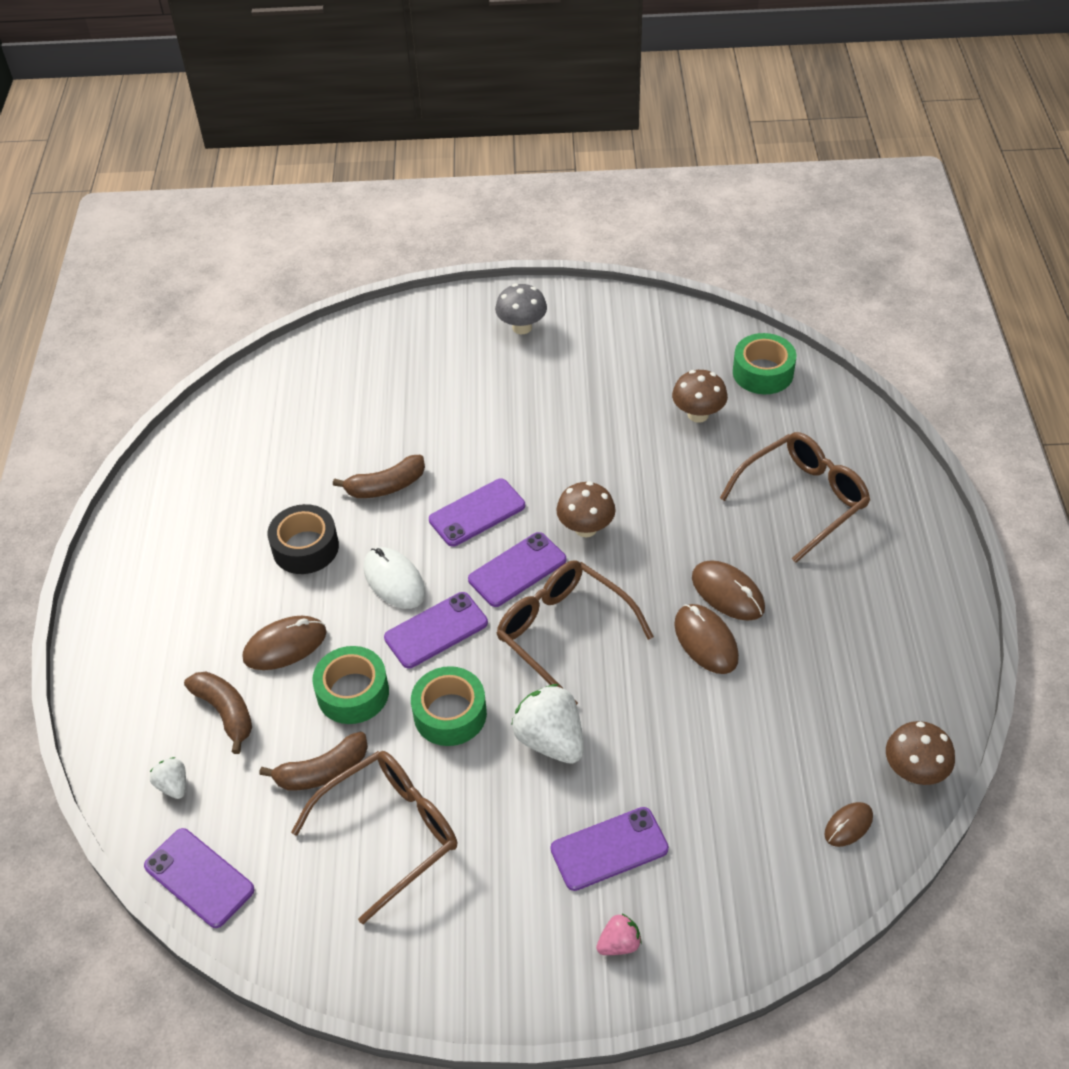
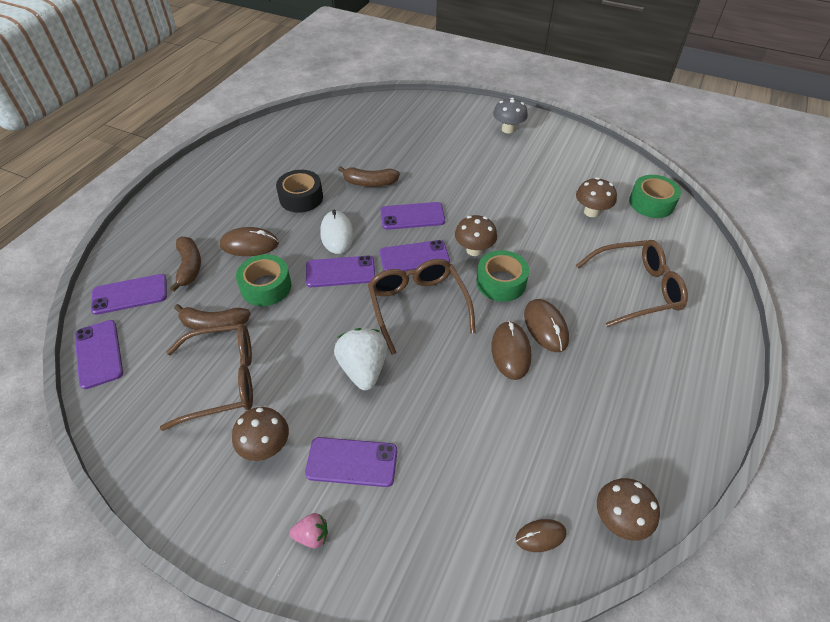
camera: 25 degrees right, 0 degrees up
white strawberry [150,757,186,799] -> purple phone [91,274,167,315]
green tape [411,666,487,746] -> green tape moved to [476,250,529,302]
none -> brown mushroom [232,407,289,461]

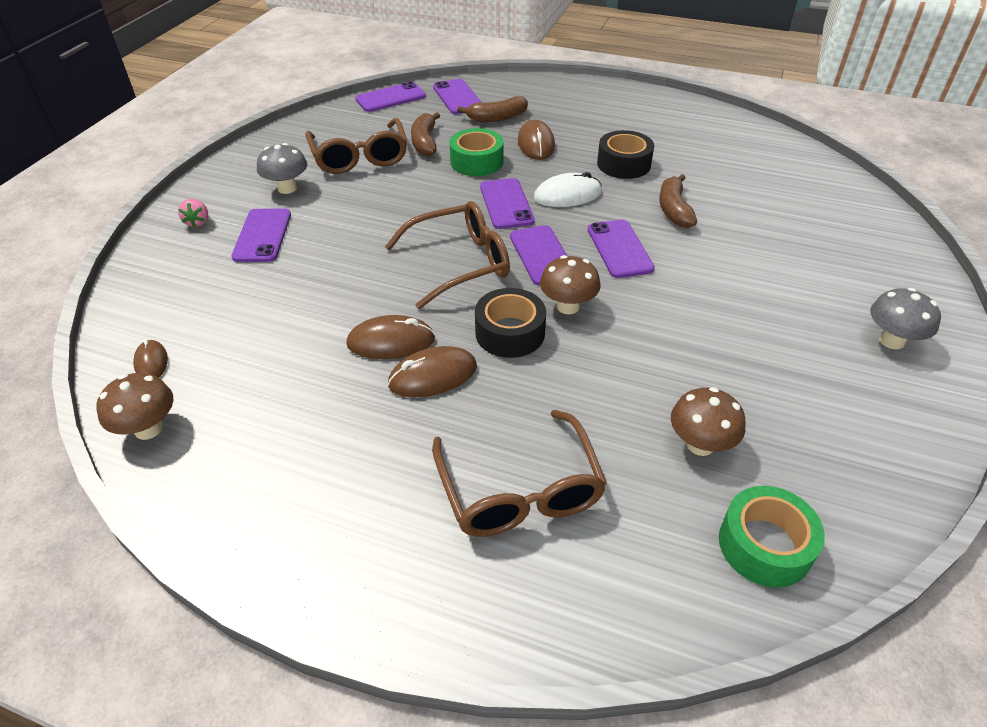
camera: 85 degrees right, 5 degrees down
brown mushroom [232,407,289,461] -> grey mushroom [257,143,307,194]
white strawberry [334,328,387,390] -> none
green tape [476,250,529,302] -> black tape [475,288,546,358]

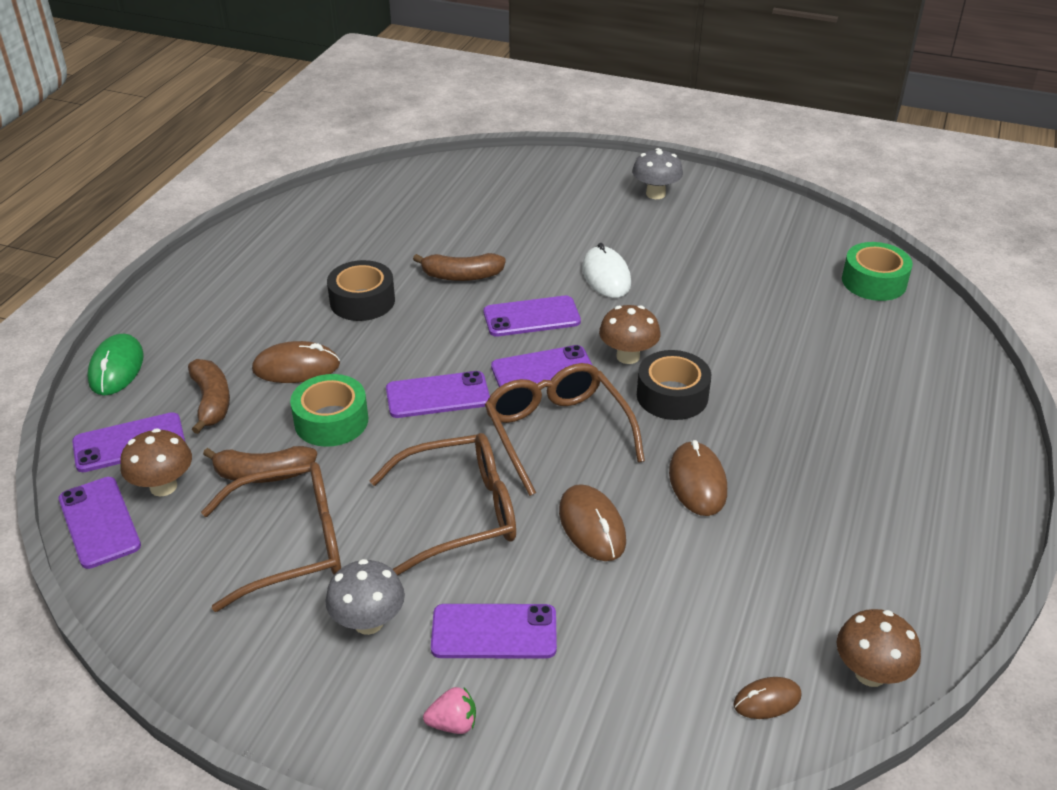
camera: 90 degrees left, 5 degrees down
brown mouse [388,346,477,397] -> brown mouse moved to [559,484,626,561]
brown glasses [432,410,607,537] -> brown glasses moved to [370,433,516,576]
white mouse [534,172,602,207] -> white mouse moved to [582,243,631,298]
brown mushroom [671,387,746,456] -> brown mushroom moved to [120,428,192,497]
none -> green mouse [87,334,144,396]

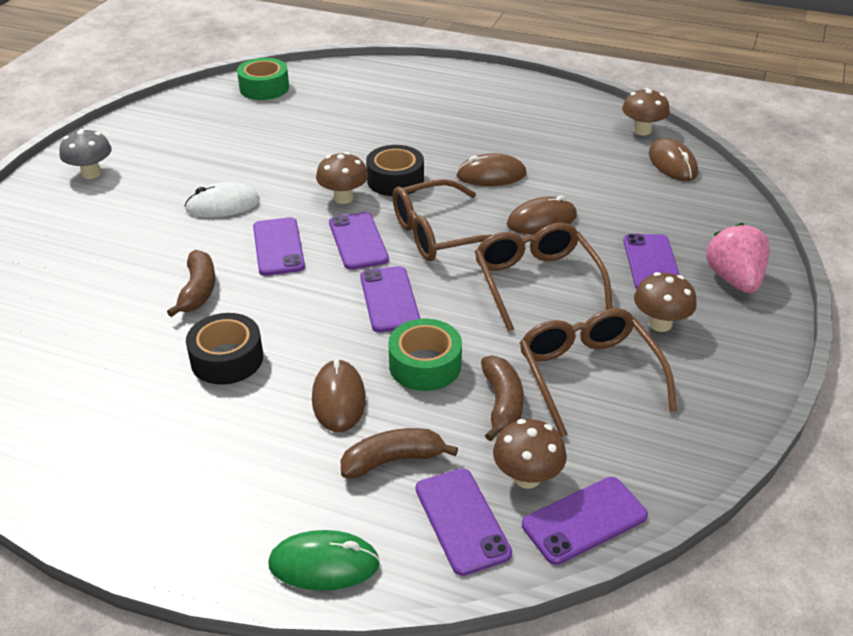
camera: 90 degrees left, 0 degrees up
grey mushroom [325,559,405,635] -> brown mushroom [634,272,697,332]
pink strawberry [423,687,476,734] -> pink strawberry [706,223,770,293], size x1.95
brown mouse [733,677,802,719] -> brown mouse [649,138,698,181], size x1.62

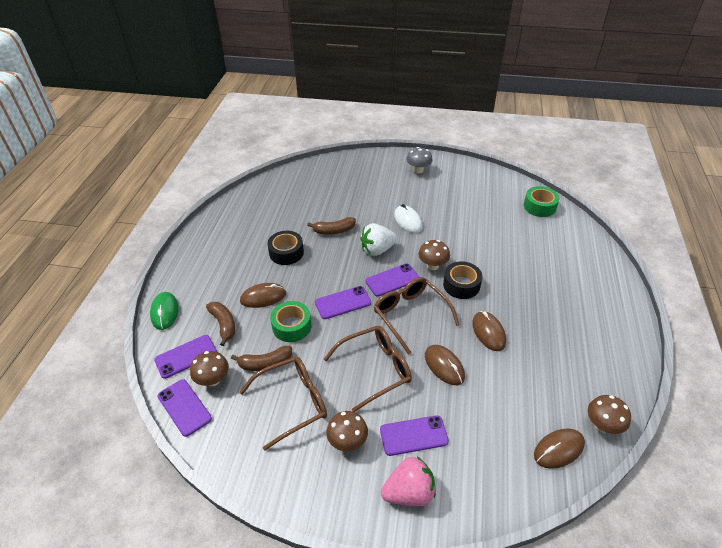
camera: 80 degrees right, 5 degrees up
purple phone [253,217,305,276] -> white strawberry [360,223,397,256]

